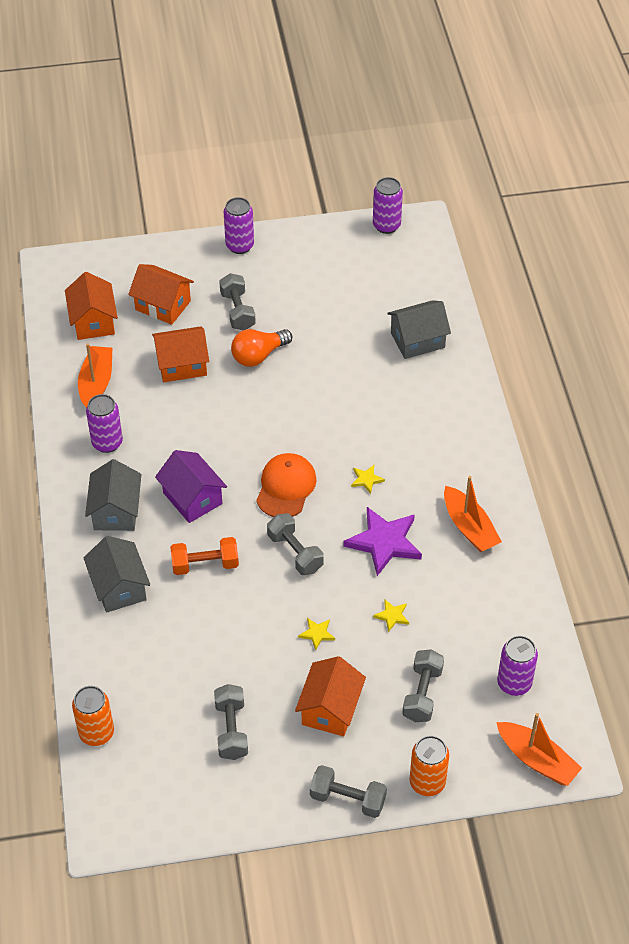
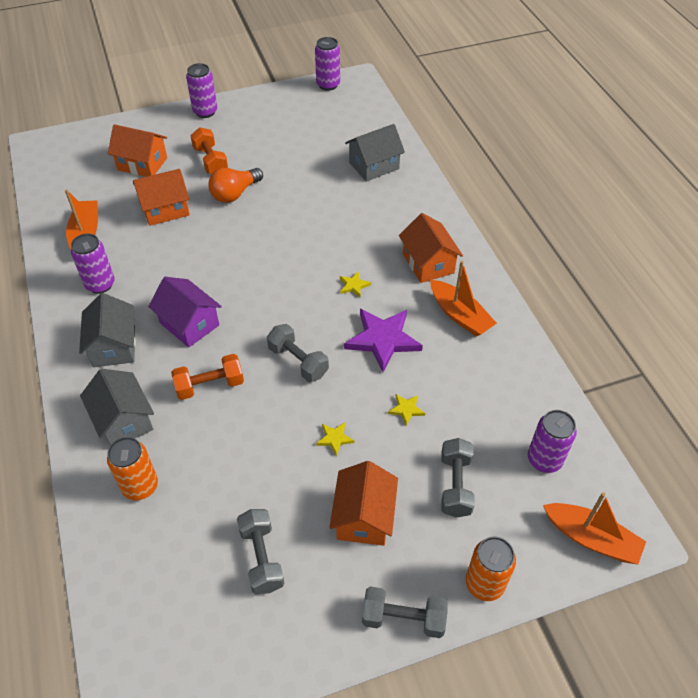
camera: 10 degrees left, 0 degrees up
orange house [65,272,118,340] -> orange house moved to [399,213,463,283]
orange can [72,686,114,746] -> orange can moved to [107,437,158,500]
grey dumbbell [219,273,256,330] -> orange dumbbell [190,127,228,174]
orange cap [256,453,317,517] -> none

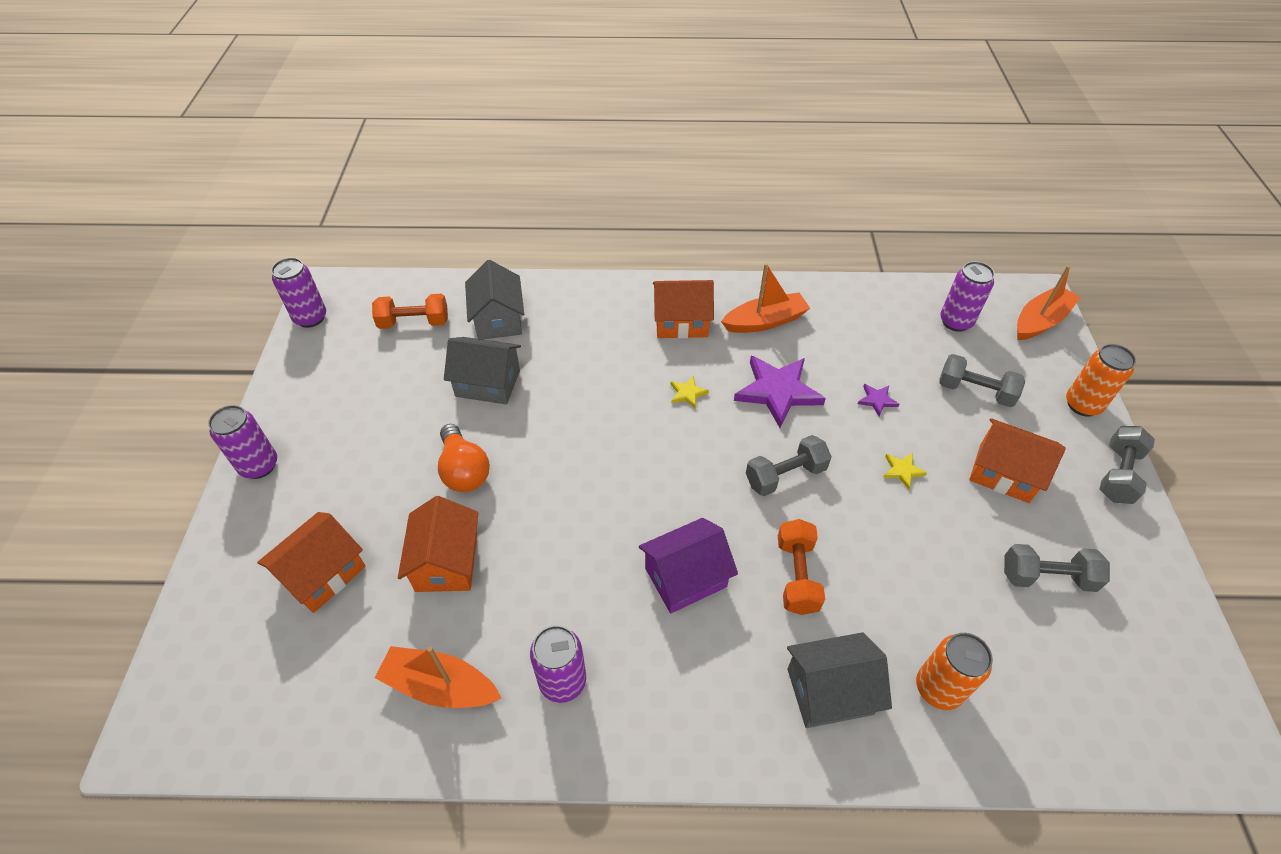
camera: 70 degrees left, 0 degrees up
grey house [79,293,136,367] -> grey house moved to [444,337,521,404]
orange dumbbell [190,127,228,174] -> orange dumbbell moved to [372,294,448,329]
yellow star [388,394,425,426] -> purple star [858,384,899,416]

